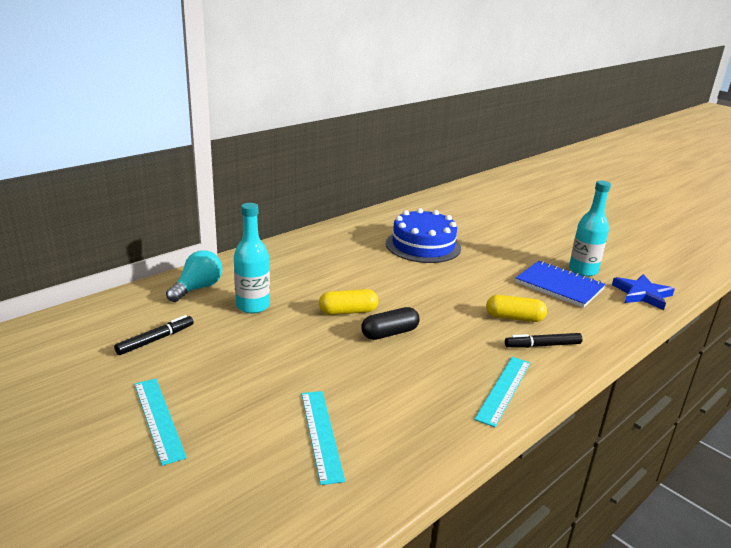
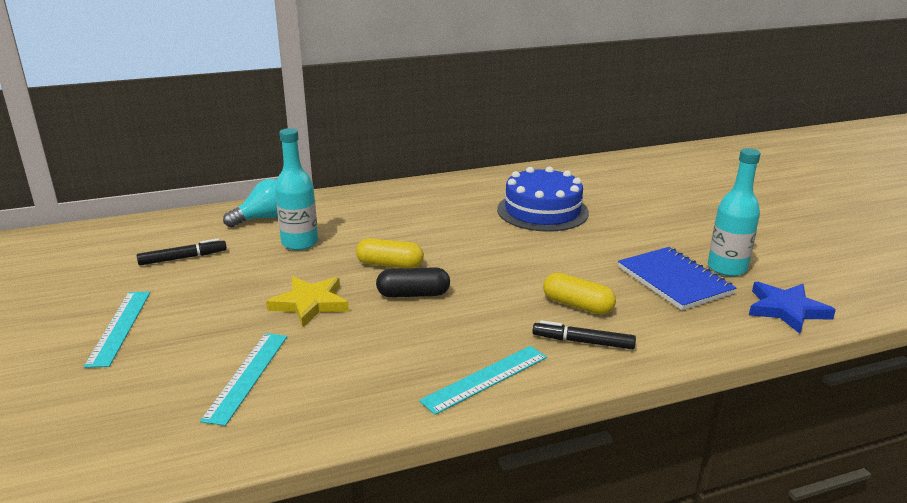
camera: 25 degrees right, 0 degrees up
none -> yellow star [266,277,349,327]

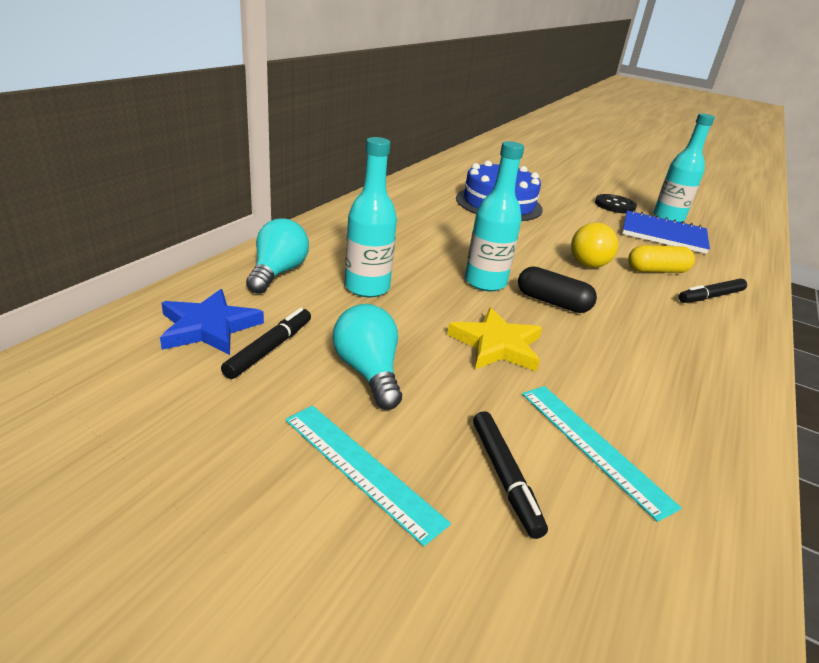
camera: 45 degrees left, 5 degrees up
yellow capsule [356,238,424,268] -> turquoise bottle [465,141,524,291]
black capsule [376,267,450,298] -> black capsule turned 75 degrees clockwise [518,266,597,313]
turquoise ruler [419,346,547,415] -> none
blue star [749,282,836,334] -> blue star moved to [160,289,264,355]
none -> turquoise light bulb [333,304,402,410]
none -> black marker [473,411,548,539]
none -> yellow light bulb [571,222,618,268]
none -> black button [595,194,637,213]

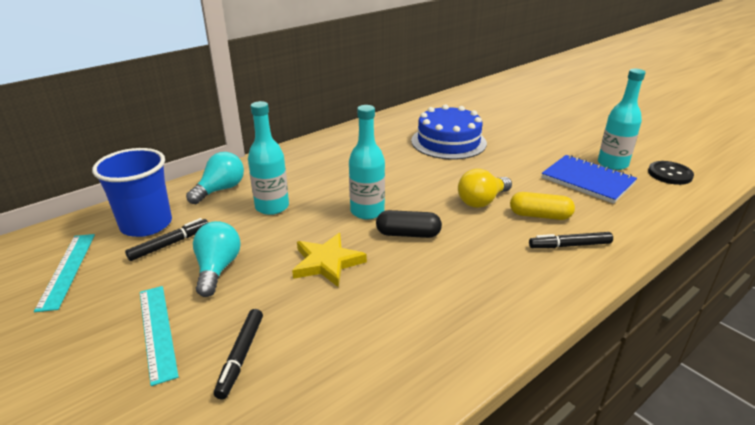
camera: 25 degrees right, 0 degrees up
blue star [160,289,264,355] -> blue cup [92,148,172,237]
black capsule [518,266,597,313] -> black capsule turned 45 degrees counterclockwise [376,210,442,238]
turquoise ruler [522,386,682,522] -> turquoise ruler moved to [34,234,95,312]
black button [595,194,637,213] -> black button moved to [648,161,694,185]

